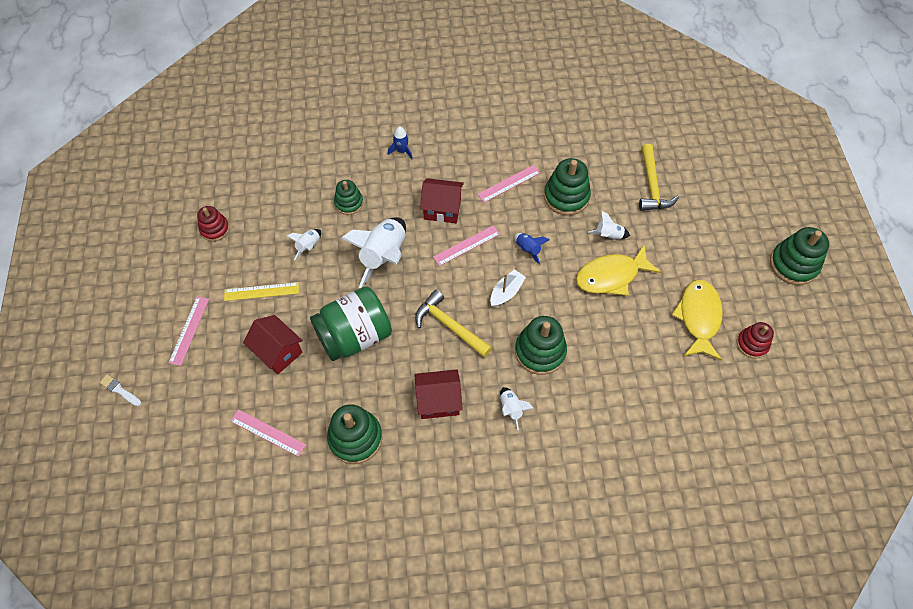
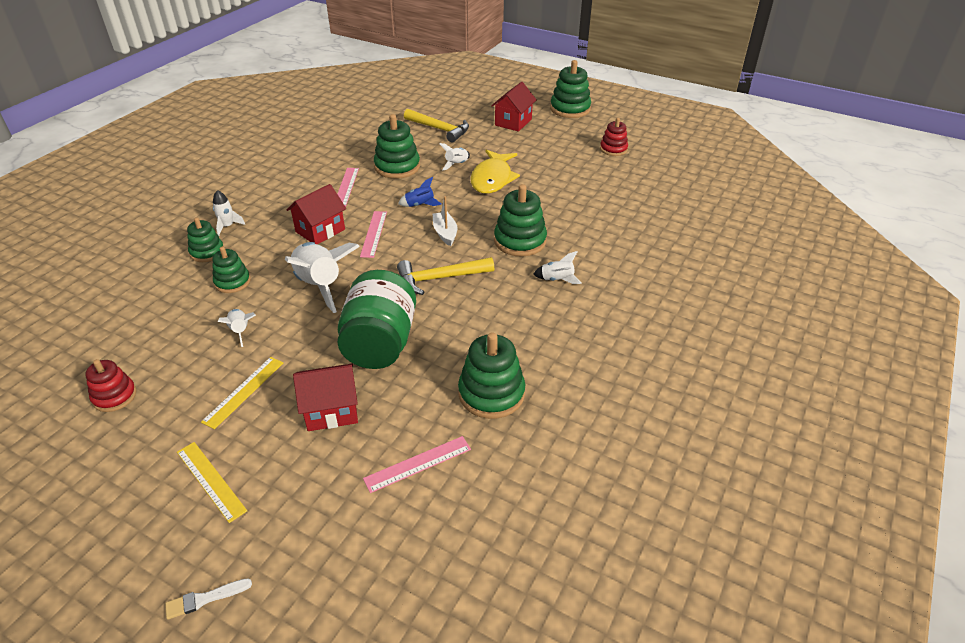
camera: 55 degrees left, 20 degrees down
pink ruler [169,296,209,366] -> yellow ruler [177,442,247,523]
blue rocket [388,127,413,159] -> white rocket [213,190,245,236]
red house [414,369,463,419] -> red house moved to [491,82,537,132]
yellow fish [672,280,723,360] -> none
none -> green stacking toy [187,217,224,262]

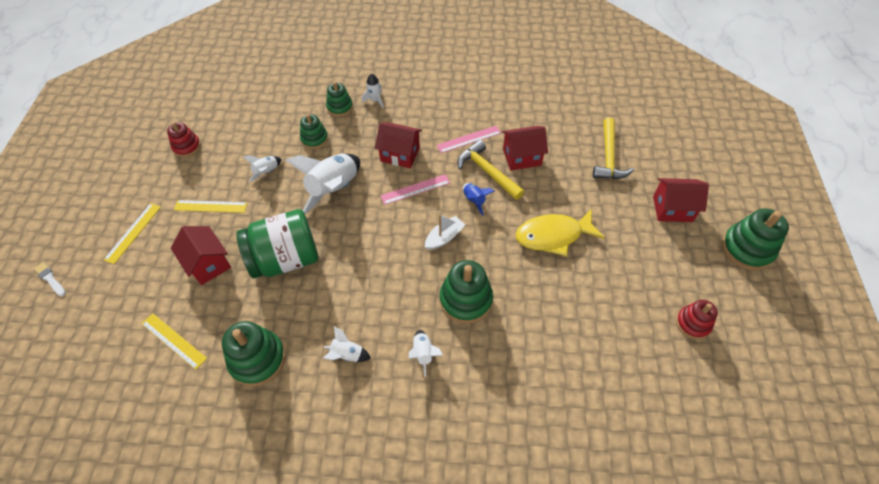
camera: 65 degrees right, 15 degrees up
pink ruler [363,436,471,493] -> yellow ruler [142,313,207,370]
green stacking toy [374,114,420,179] -> red house [502,126,548,171]
yellow hammer [397,257,494,295] -> yellow hammer moved to [457,140,524,200]
white rocket [439,143,470,170] -> white rocket moved to [323,326,371,362]

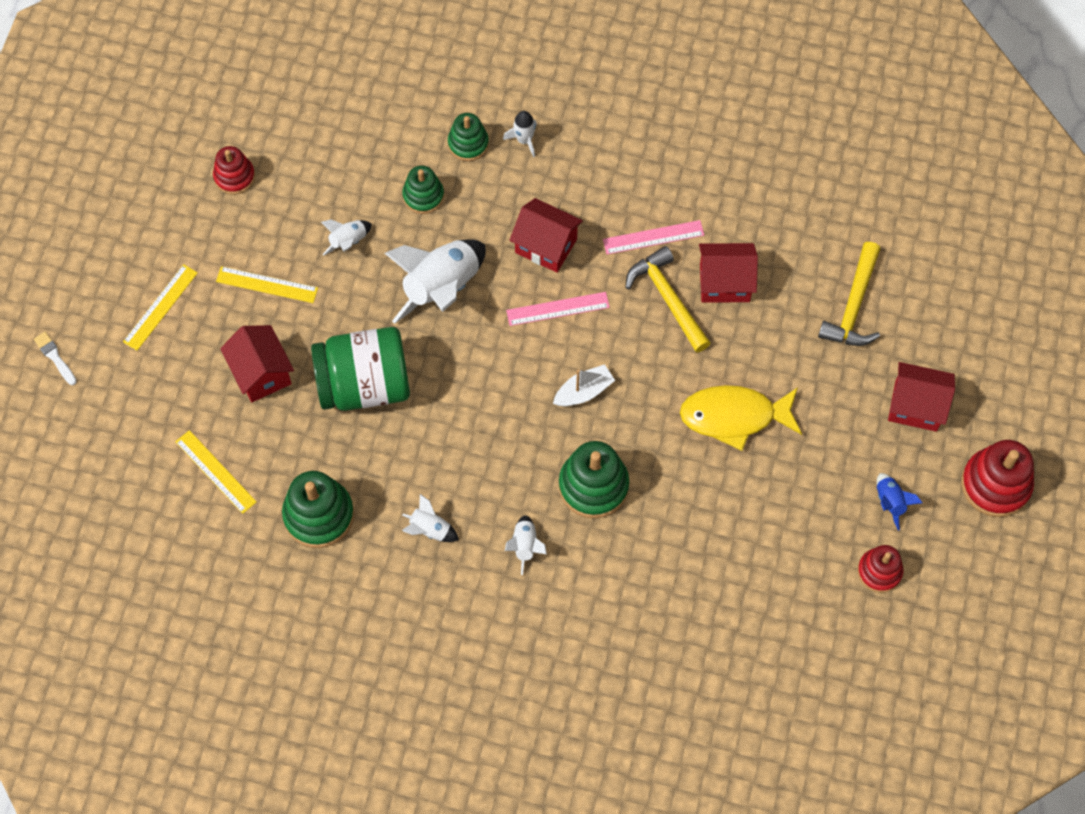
camera: 10 degrees right, 10 degrees up
blue rocket [463,183,495,215] -> blue rocket moved to [877,473,922,530]
green stacking toy [722,209,789,270] -> red stacking toy [961,440,1034,517]

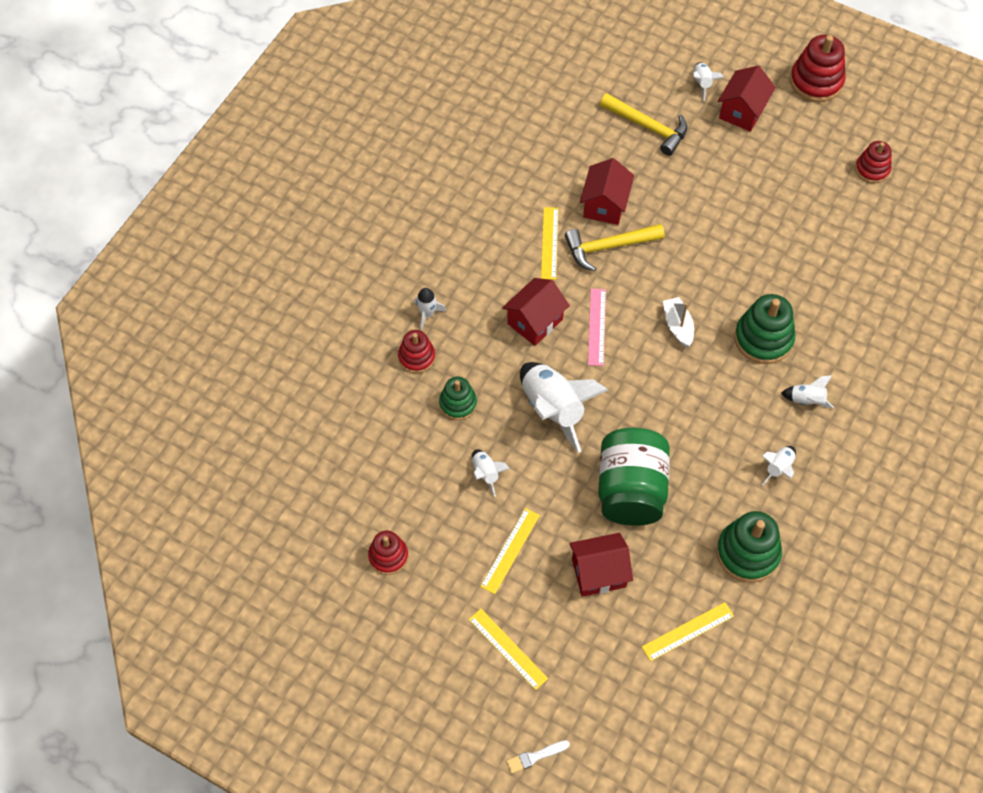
camera: 75 degrees left, 5 degrees down
green stacking toy [448,113,489,161] -> red stacking toy [398,330,435,373]
pink ruler [603,220,704,254] -> yellow ruler [541,207,559,280]
yellow fish [680,385,802,451] -> none
blue rocket [877,473,922,530] -> none
none -> white rocket [692,62,724,101]

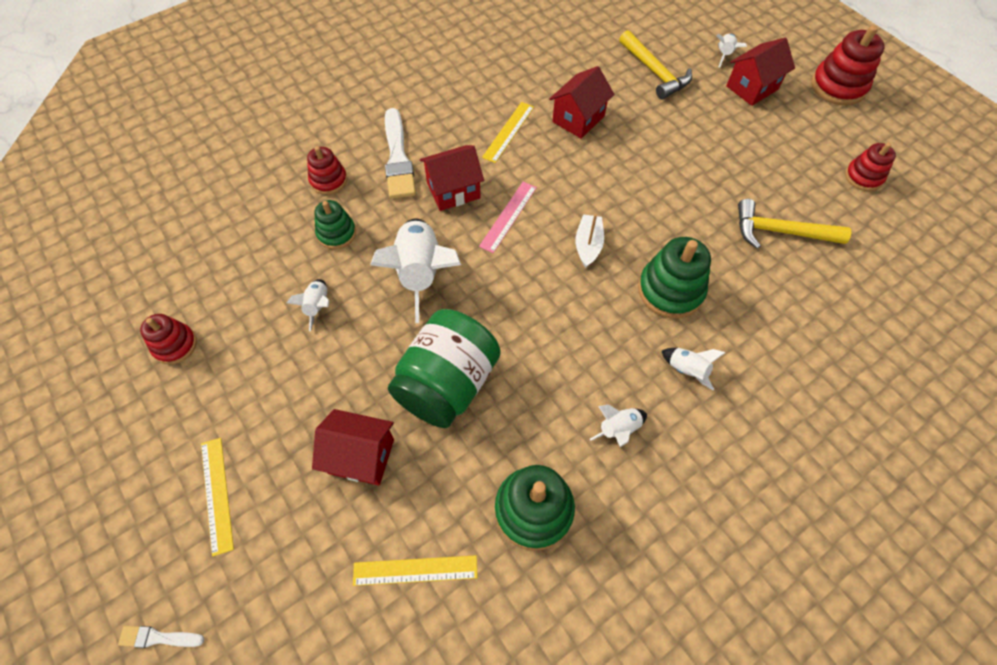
camera: 25 degrees right, 0 degrees up
white rocket [414,288,447,330] -> none
yellow ruler [480,508,540,594] -> none
yellow hammer [565,224,665,271] -> yellow hammer moved to [738,199,851,249]
none -> white brush [385,108,416,199]

